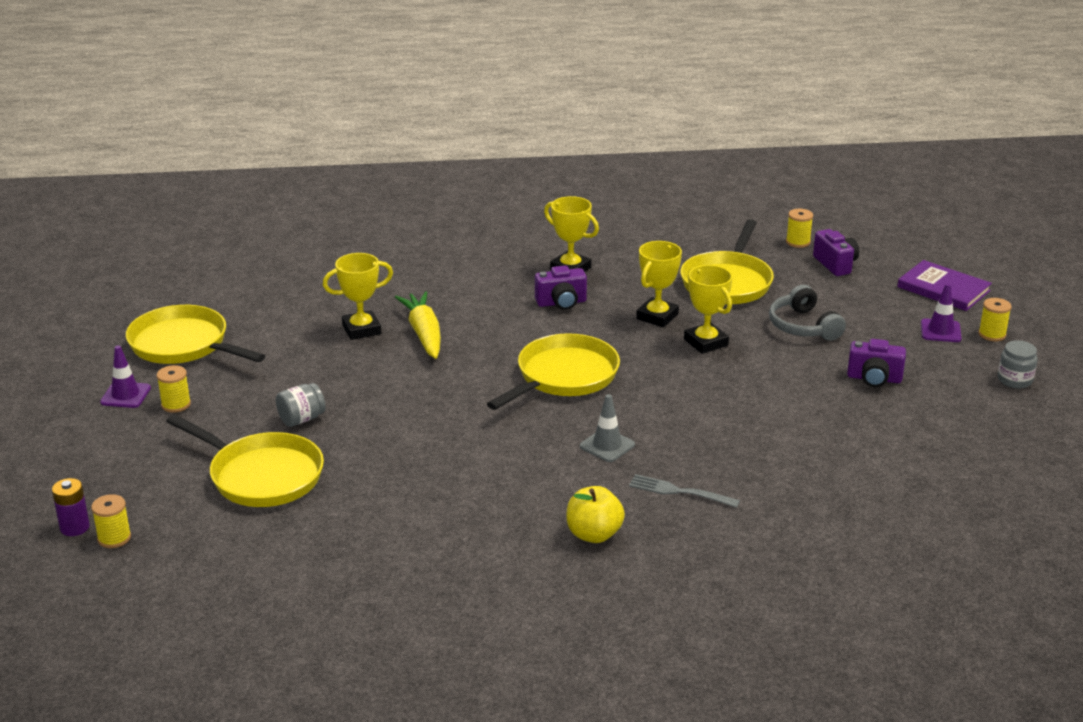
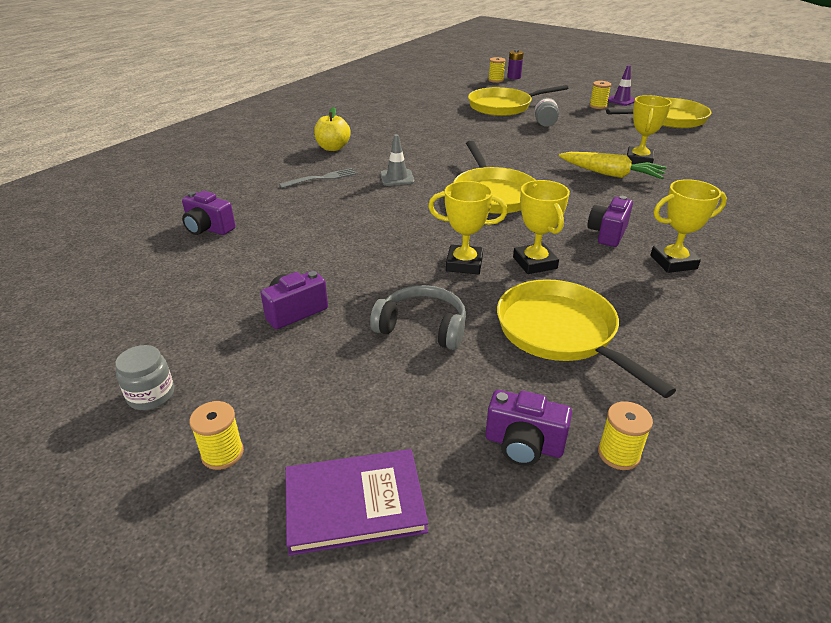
camera: 130 degrees right, 5 degrees up
purple traffic cone [921,283,962,342] -> none
none -> purple camera [182,191,236,235]

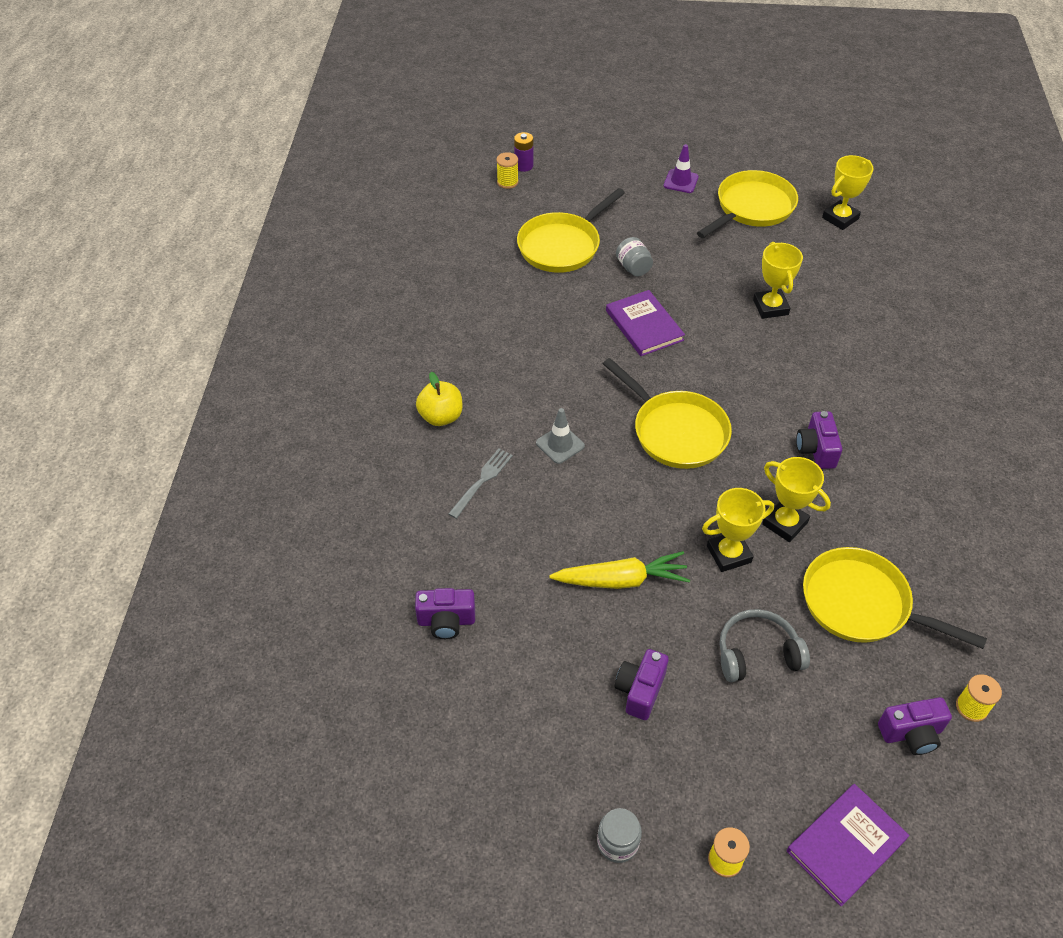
camera: 30 degrees left, 15 degrees up
yellow carrot [559,152,667,179] -> yellow carrot moved to [549,551,690,589]
yellow spool [589,81,611,109] -> none
yellow trophy [650,179,727,273] -> yellow trophy moved to [822,155,874,230]
none -> purple book [606,290,685,356]

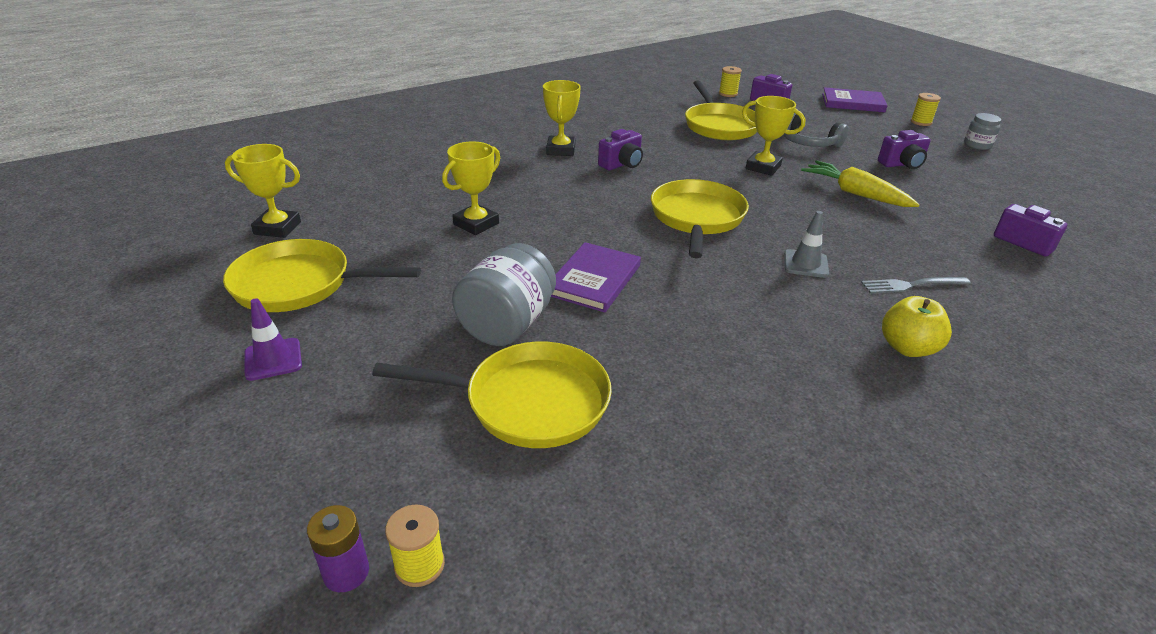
camera: 130 degrees left, 15 degrees down
grey jar [616,237,653,276] -> grey jar [452,243,556,346], size x1.82
yellow trophy [762,457,831,542] -> yellow trophy moved to [543,80,581,156]

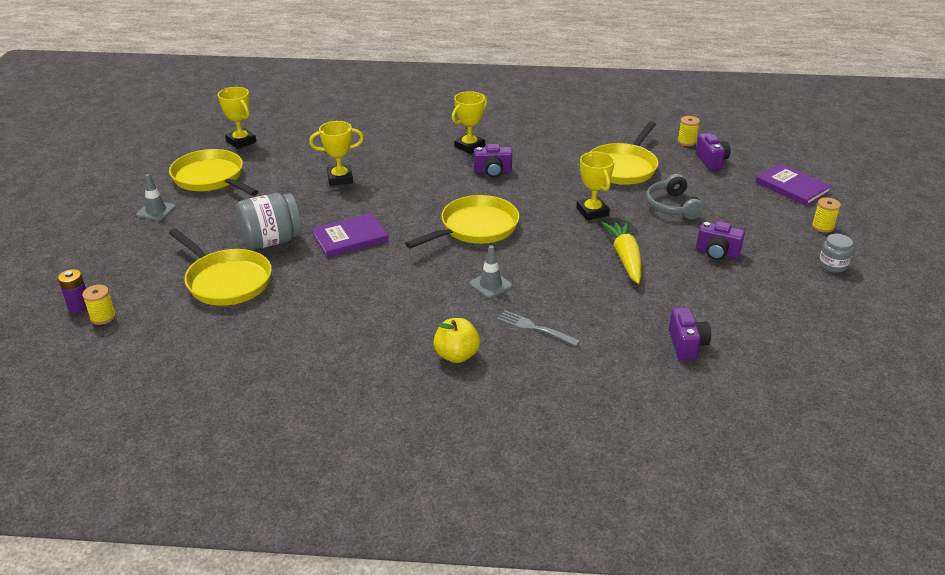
camera: 40 degrees right, 0 degrees up
purple traffic cone [245,298,302,381] -> grey traffic cone [136,174,176,221]

